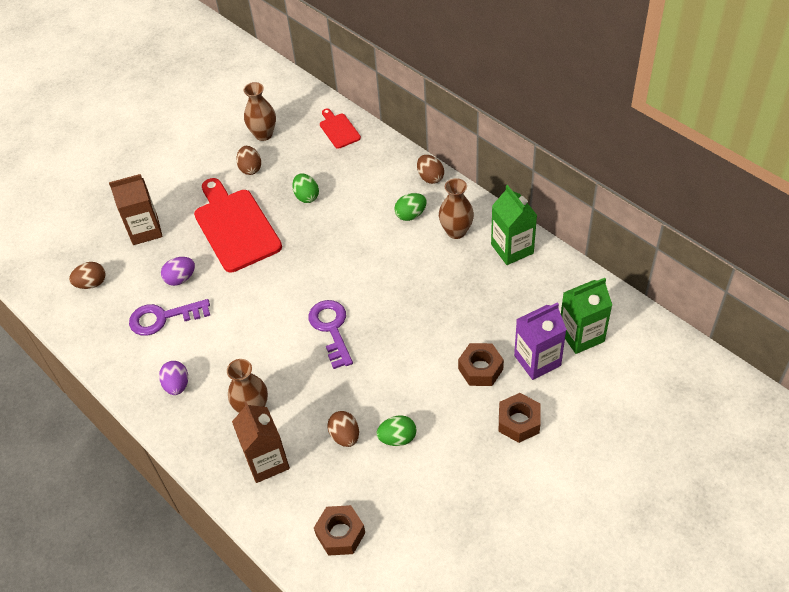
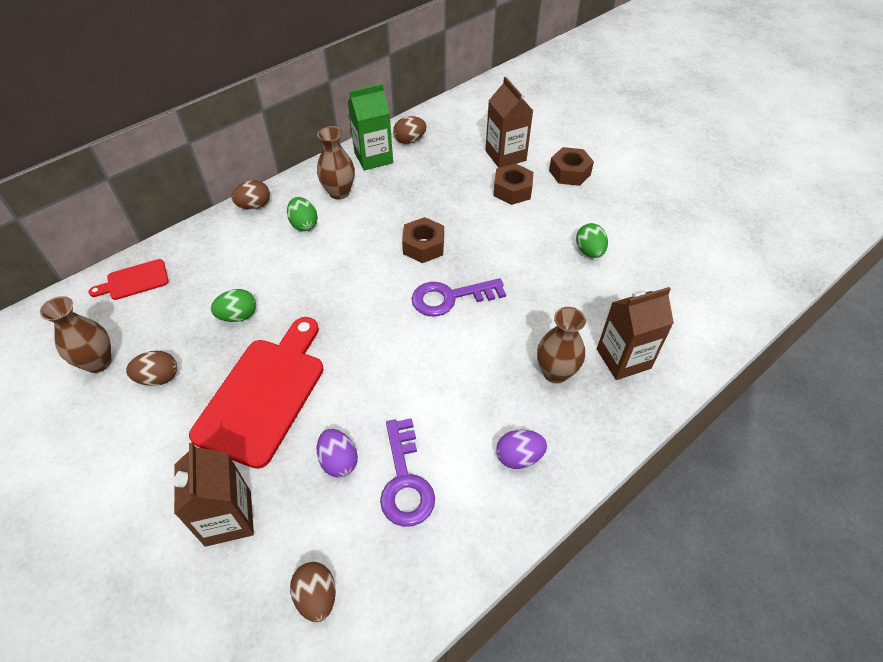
camera: 90 degrees left, 0 degrees up
red cutting board [194,178,282,272] -> red cutting board turned 135 degrees clockwise [189,317,324,469]
brown nut [314,505,365,556] -> brown nut moved to [402,217,444,263]
brown egg [327,411,359,447] -> brown egg moved to [393,116,427,144]
purple carton [514,302,567,380] -> brown carton [485,77,533,168]
green carton [561,278,612,354] -> none

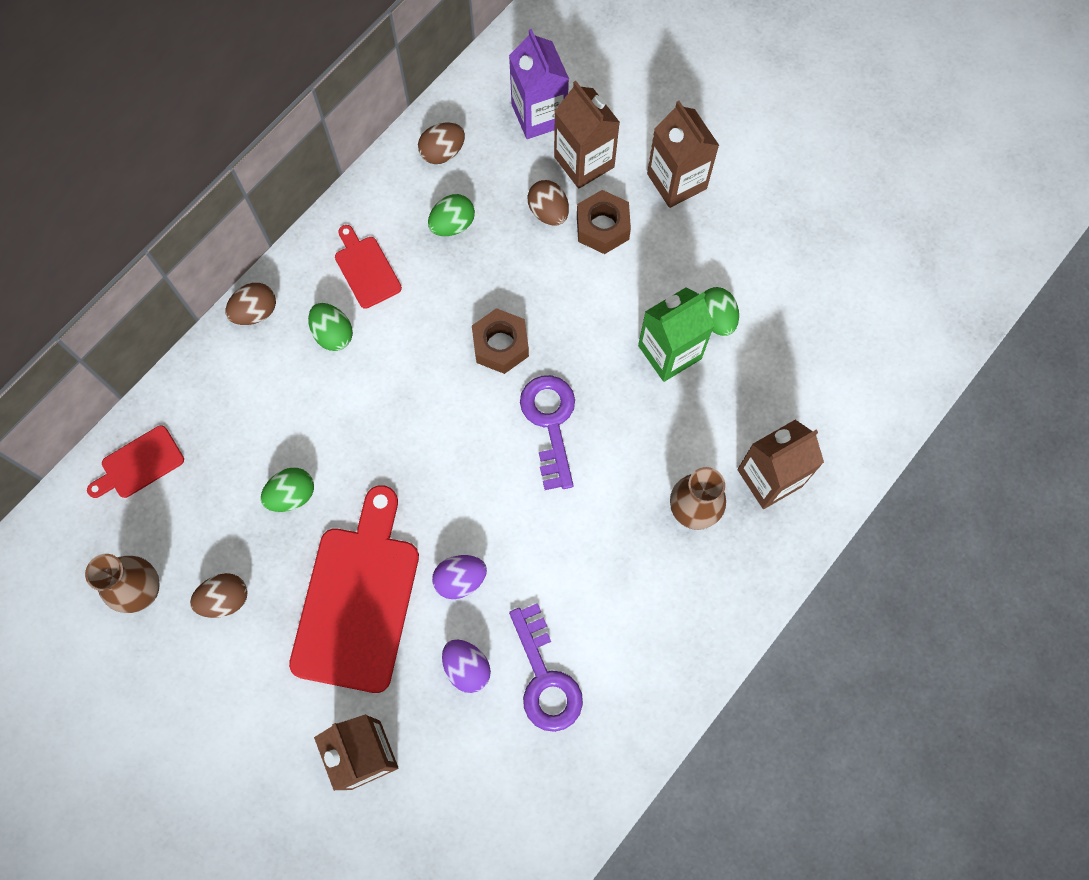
camera: 10 degrees left, 20 degrees up
brown egg [290,562,336,622] -> brown egg moved to [527,180,569,226]
brown vase [317,126,355,200] -> red cutting board [335,225,402,309]
green carton [348,84,393,171] -> green carton moved to [638,287,714,382]
purple key [412,278,506,316] -> purple key turned 105 degrees clockwise [520,375,575,490]
purple egg [496,430,547,469] -> purple egg moved to [432,555,487,599]
brown nut [549,147,594,186] -> brown carton [647,101,719,208]
none -> green egg [428,194,475,236]
none -> purple carton [509,29,569,139]

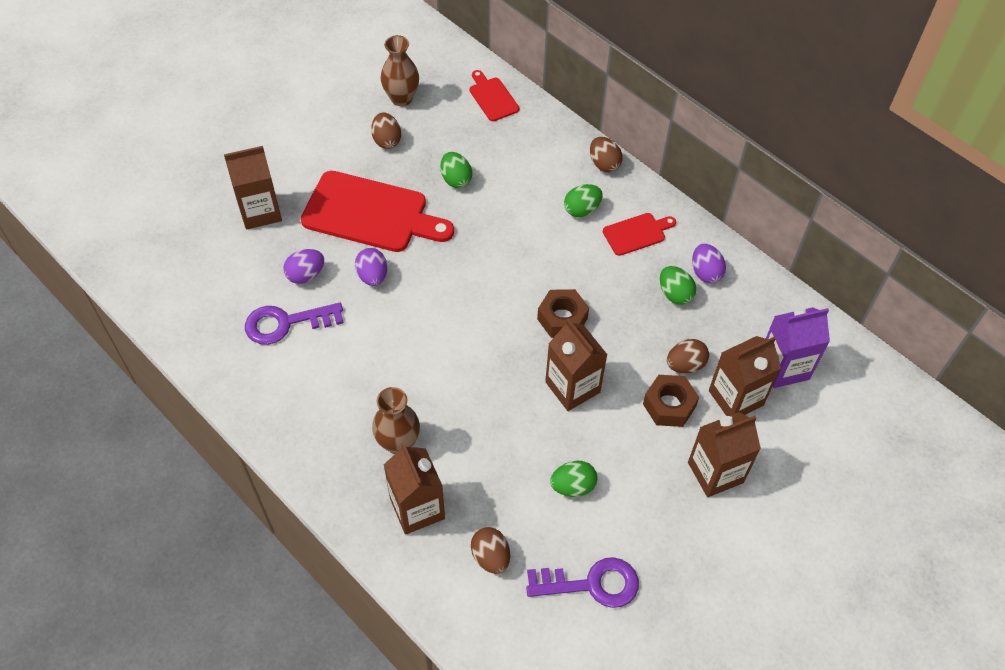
camera: 95 degrees right, 15 degrees down
brown egg [418,123,465,164] -> brown egg moved to [471,527,510,574]
purple key [520,375,575,490] -> purple key moved to [526,557,639,608]
green carton [638,287,714,382] -> none
none -> brown carton [545,318,608,411]
none -> purple egg [692,244,726,283]

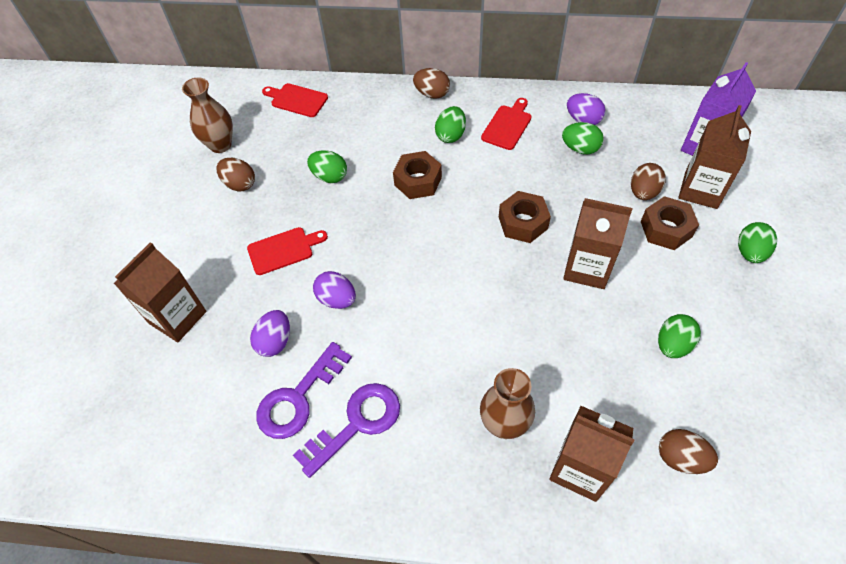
camera: 35 degrees left, 0 degrees up
red cutting board [301,171,454,252] -> red cutting board [247,227,328,275], size x0.49
purple key [526,557,639,608] -> purple key moved to [293,383,400,478]
brown carton [688,412,761,497] -> green egg [738,222,777,263]
none -> brown nut [393,151,442,199]

